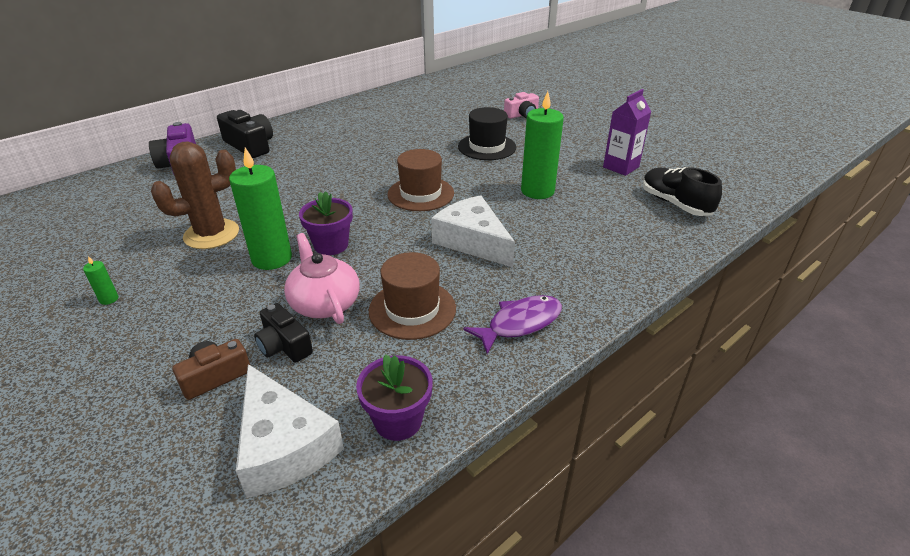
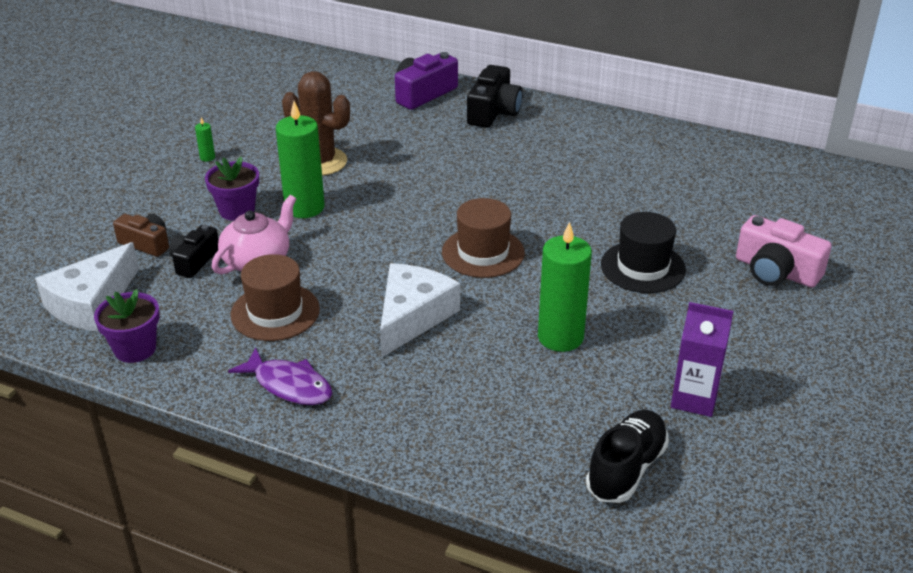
camera: 65 degrees right, 0 degrees up
purple flower pot [299,191,353,255] -> purple flower pot moved to [205,157,259,221]
pink camera [504,92,539,119] -> pink camera [736,215,832,288], size x1.53

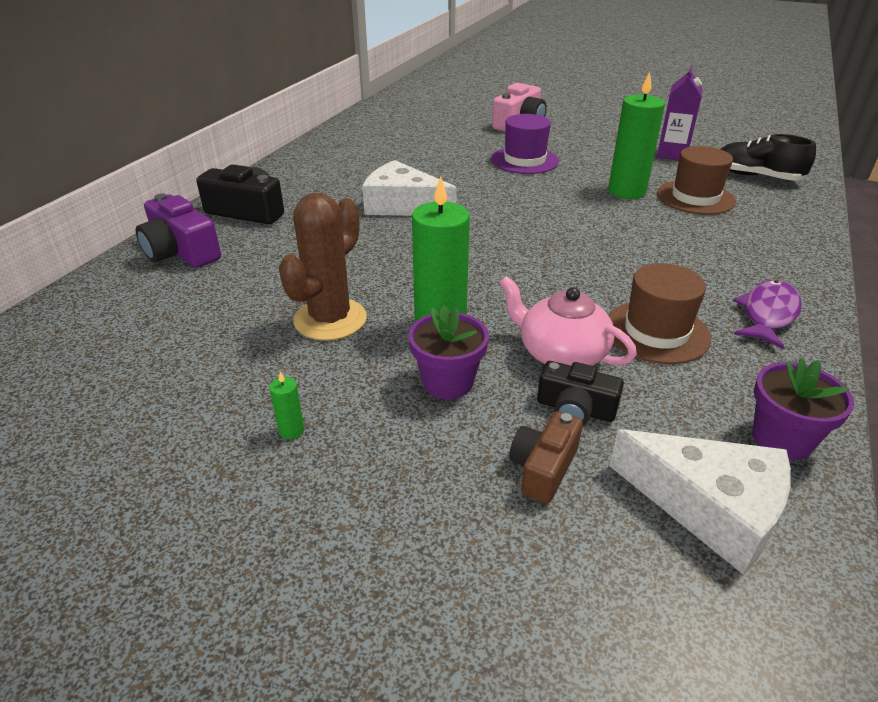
camera: 90 degrees left, 0 degrees up
white cheese [380,263,460,357] -> white cheese moved to [362,160,457,216]
brown hat [442,198,525,278] -> brown hat moved to [657,146,736,215]
black hat [601,212,686,293] -> purple hat [491,114,559,174]

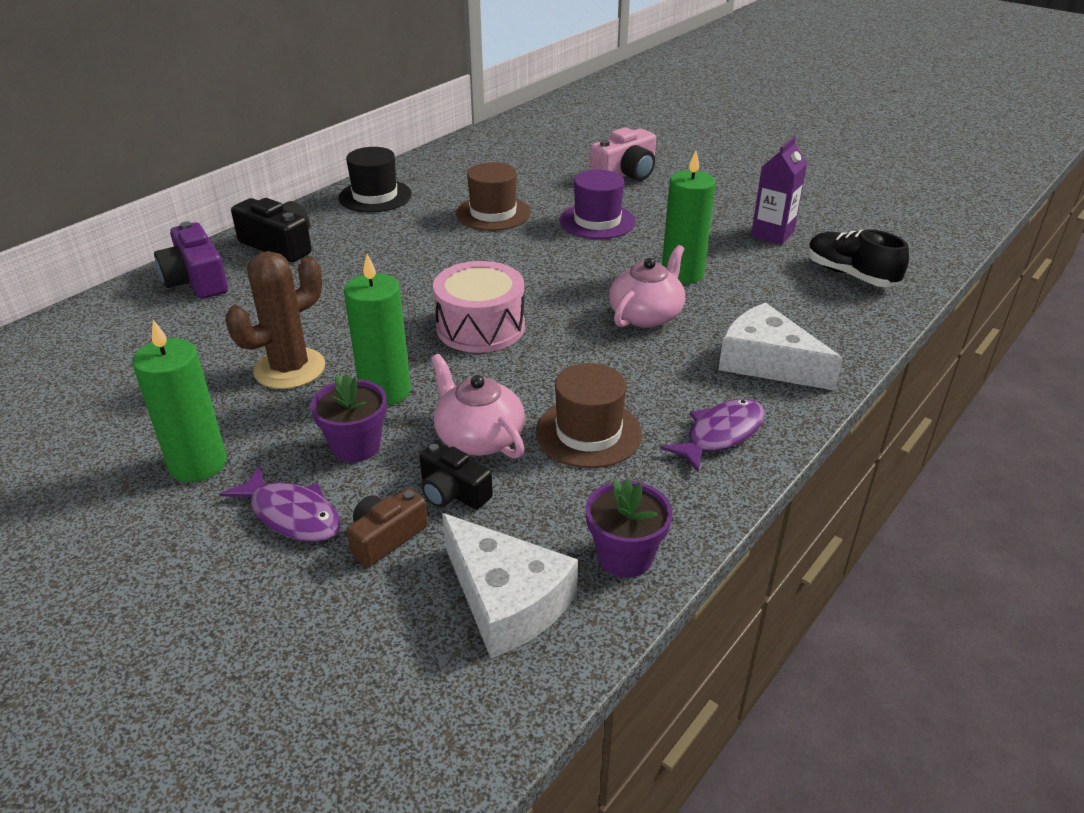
camera: 15 degrees right, 0 degrees up
green candle [269,372,304,439] -> green candle [132,320,227,482], size x2.46
white cheese [362,160,457,216] -> white cheese moved to [718,303,843,391]
brown hat [657,146,736,215] -> brown hat moved to [456,162,531,231]
none -> purple fish [220,466,341,542]
none -> black hat [338,147,412,213]
none -> pink drum [433,261,525,353]
none -> pink teapot [609,245,685,328]

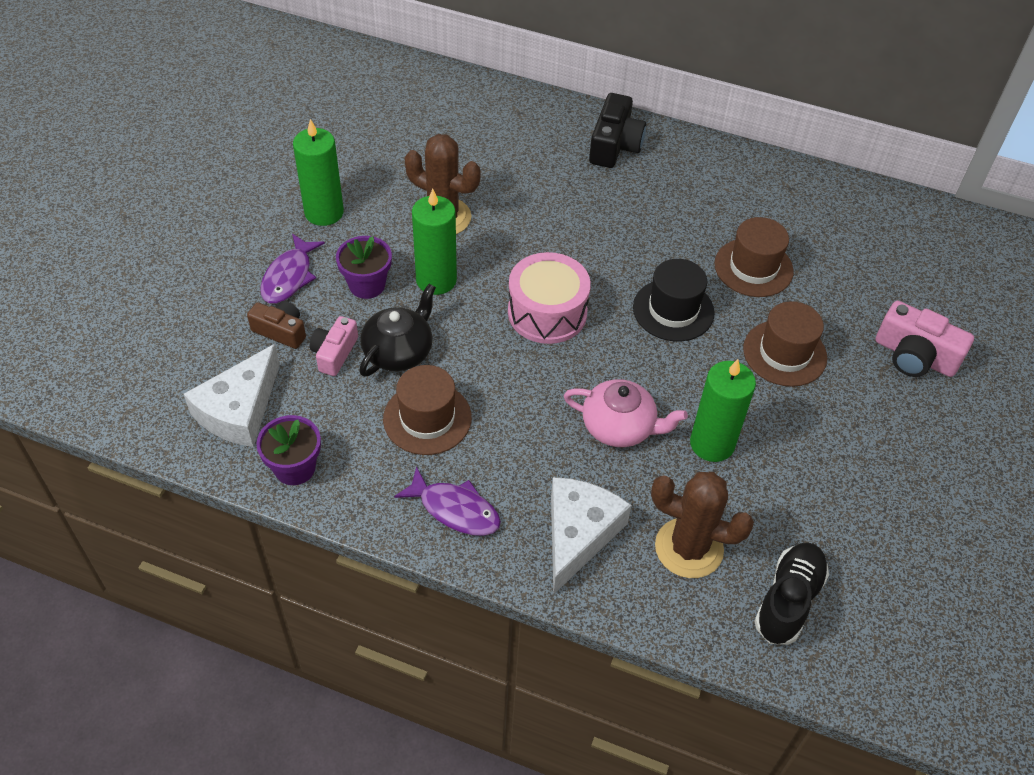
camera: 70 degrees right, 15 degrees up
purple camera [154,221,228,299] -> none
black hat [338,147,412,213] -> black hat moved to [633,259,715,341]
black camera [419,442,493,509] -> pink camera [310,316,358,376]
pink teapot [431,354,525,459] -> black teapot [359,284,436,377]
purple hat [559,170,636,239] -> brown hat [743,301,827,387]
purple carton [751,136,807,245] -> none
none -> brown cactus [651,472,754,578]

